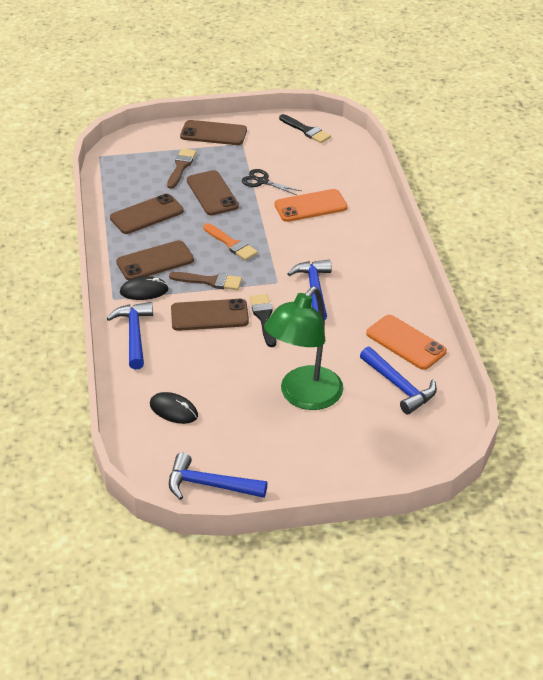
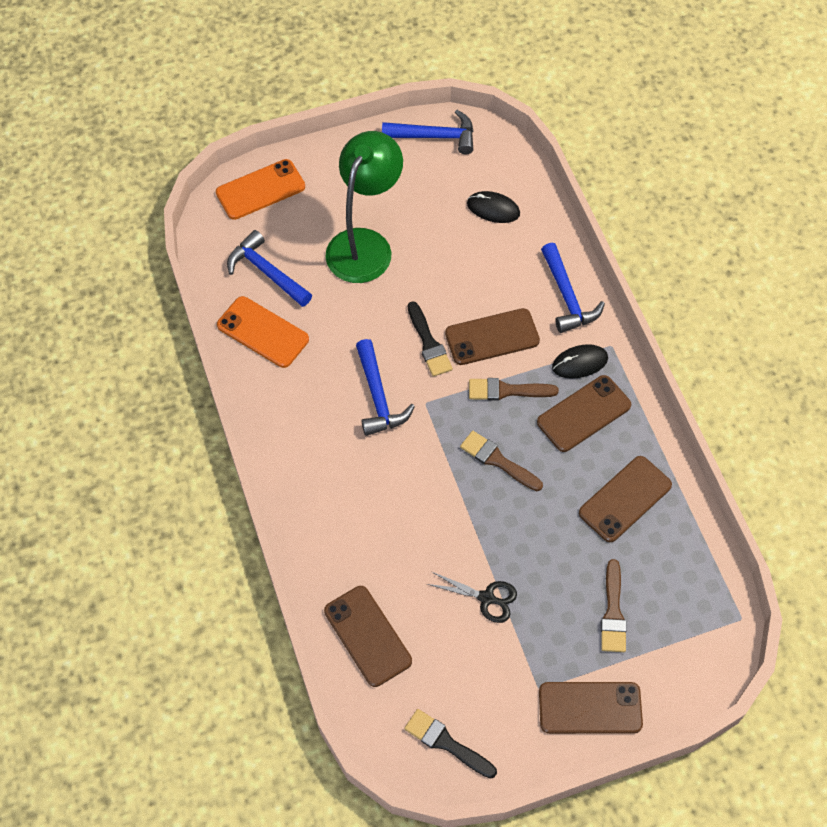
camera: 170 degrees right, 20 degrees up
brown phone [187,170,239,215] -> brown phone moved to [324,586,412,687]
orange brush [203,223,258,261] -> brown brush [460,431,543,491]
orange phone [274,189,348,222] -> orange phone moved to [216,159,305,220]

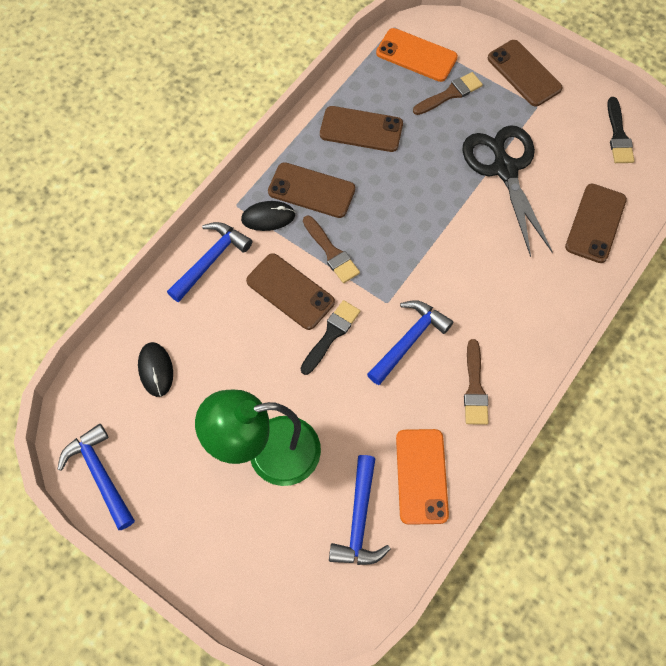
camera: 125 degrees left, 5 degrees up
orange phone [216,159,305,220] -> orange phone moved to [376,28,458,82]
black scissors [427,572,517,623] -> black scissors [462,125,553,257], size x1.99
brown brush [460,431,543,491] -> brown brush moved to [464,339,489,425]
black mouse [552,344,608,379] -> black mouse turned 45 degrees counterclockwise [241,201,295,231]

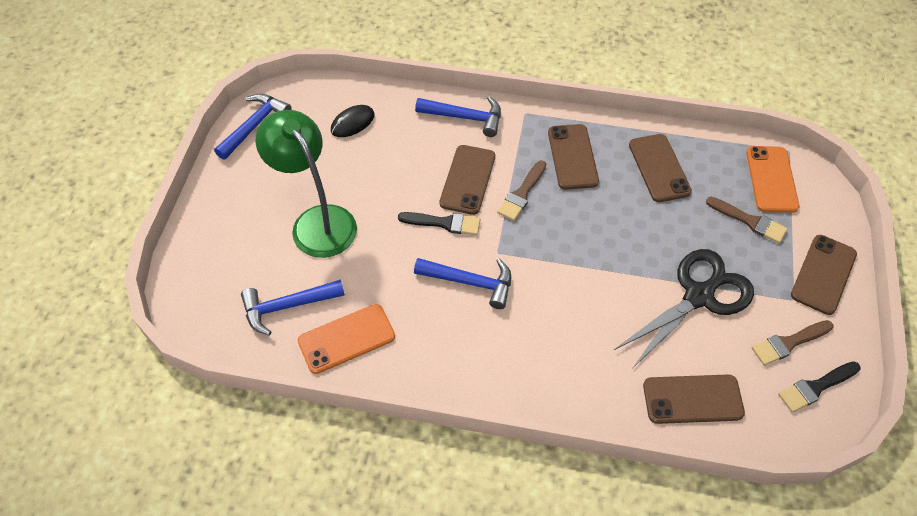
camera: 65 degrees right, 10 degrees down
black mouse [241,201,295,231] -> none
brown brush [464,339,489,425] -> brown brush moved to [752,320,834,366]

